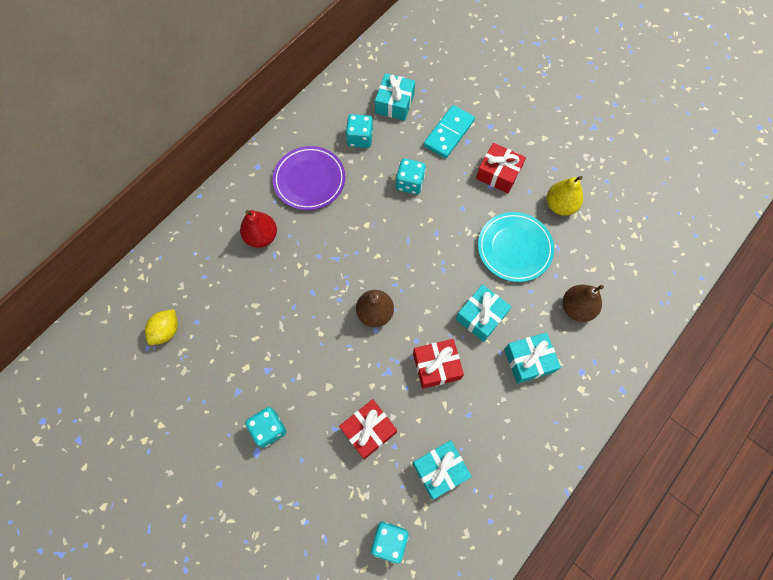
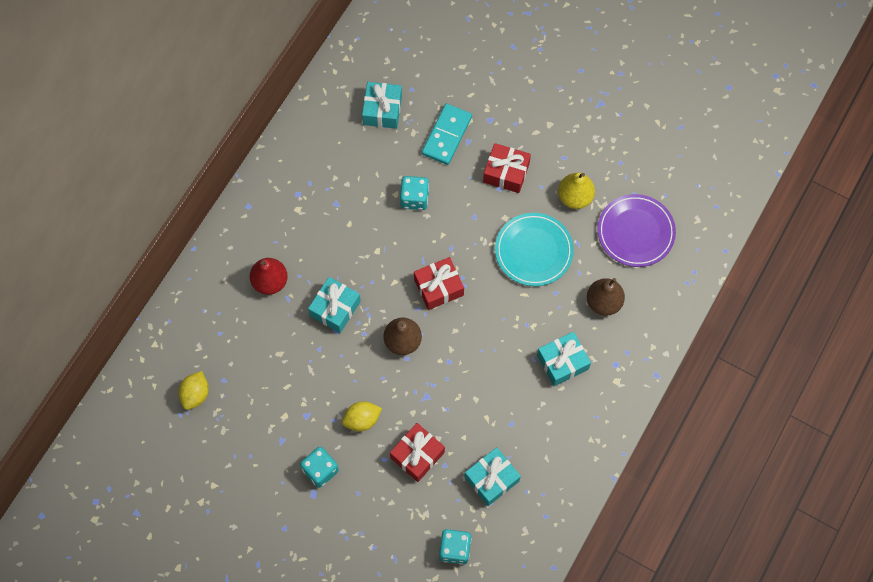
camera: 10 degrees left, 0 degrees up
purple plate [273,146,345,210] -> purple plate moved to [597,194,676,267]
turquoise dice [346,114,373,148] -> none
red gift [413,339,464,389] -> red gift moved to [414,257,464,310]
turquoise gift [456,284,512,342] -> turquoise gift moved to [308,277,361,333]
none -> yellow lemon [342,401,382,431]

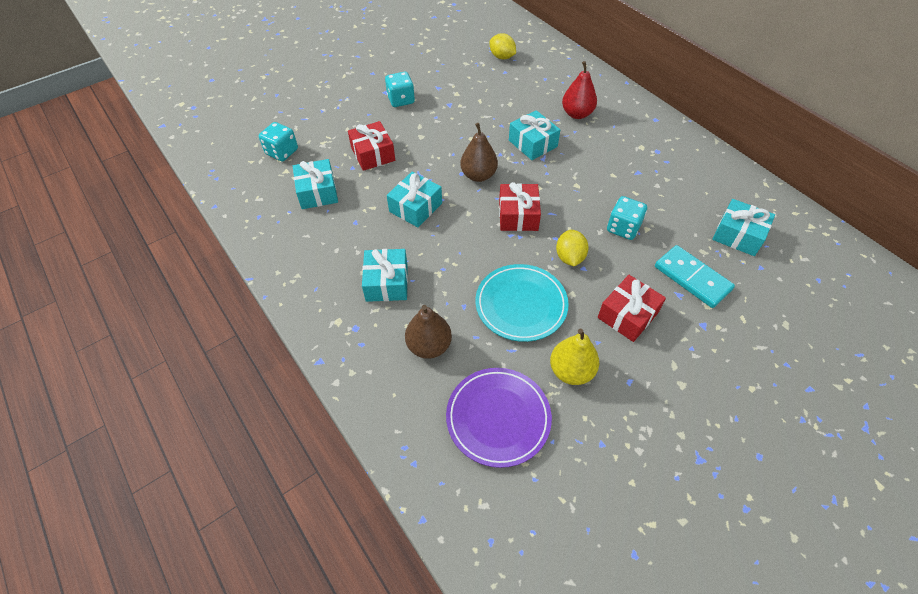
camera: 115 degrees right, 15 degrees down
yellow lemon [342,401,382,431] -> yellow lemon moved to [556,230,589,266]
none -> turquoise gift [387,172,442,227]

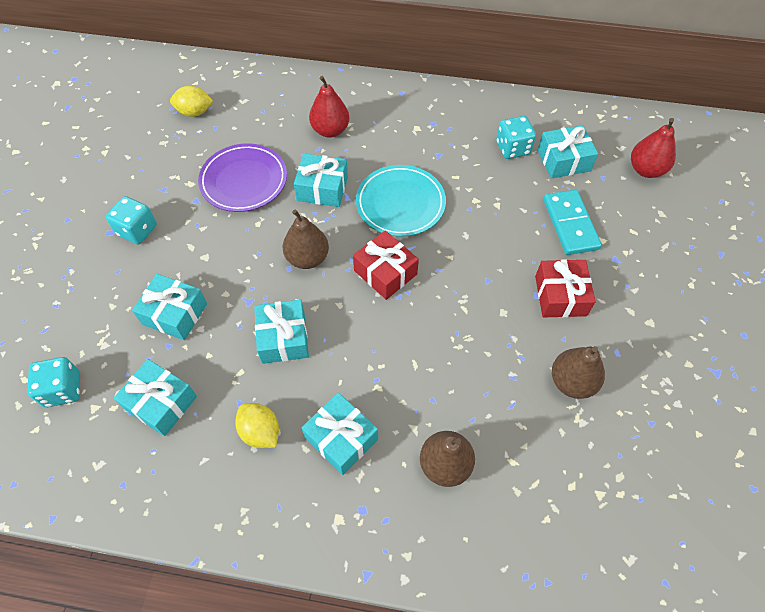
camera: 45 degrees left, 5 degrees up
red gift [348,121,395,171] -> turquoise gift [132,274,207,340]
purple plate [446,368,552,468] -> purple plate moved to [198,143,287,212]
turquoise plate [475,264,569,342] -> turquoise plate moved to [356,165,446,237]
yellow pear [550,329,599,385] -> brown pear [552,346,605,399]
yellow lemon [556,230,589,266] -> yellow lemon moved to [235,403,279,448]
turquoise dice [607,196,647,240] -> turquoise dice moved to [496,116,536,159]
turquoise domino [655,245,735,308] -> turquoise domino turned 75 degrees clockwise [543,190,602,255]
none -> red pear [631,118,676,178]

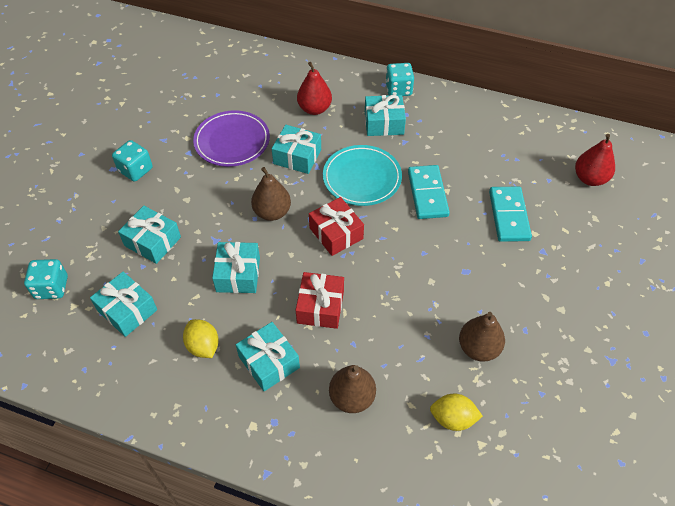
camera: 10 degrees right, 5 degrees down
yellow lemon [170,86,213,117] -> yellow lemon moved to [430,393,483,431]
turquoise dice [496,116,536,159] -> turquoise dice moved to [386,63,414,96]
red gift [535,259,596,317] -> red gift moved to [296,272,344,329]
turquoise gift [538,125,598,179] -> turquoise gift moved to [365,95,406,136]
none -> turquoise domino [408,165,450,219]

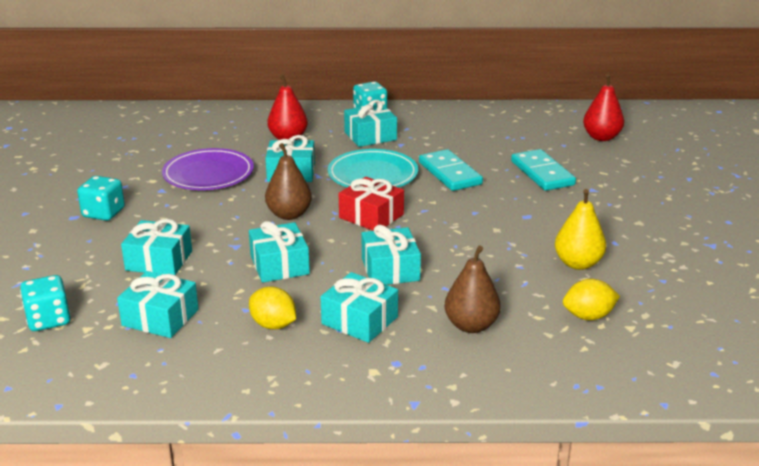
camera: 20 degrees left, 25 degrees down
red gift [296,272,344,329] -> turquoise gift [362,225,421,285]
brown pear [459,312,505,362] -> yellow pear [555,189,606,270]

